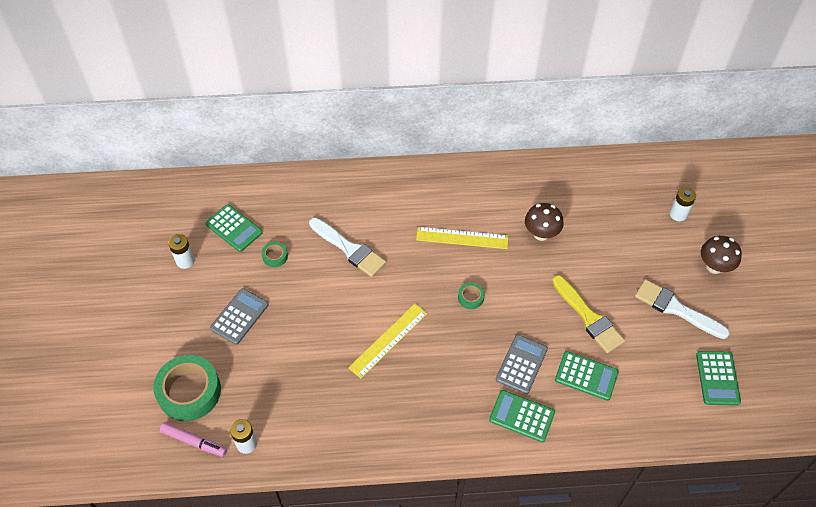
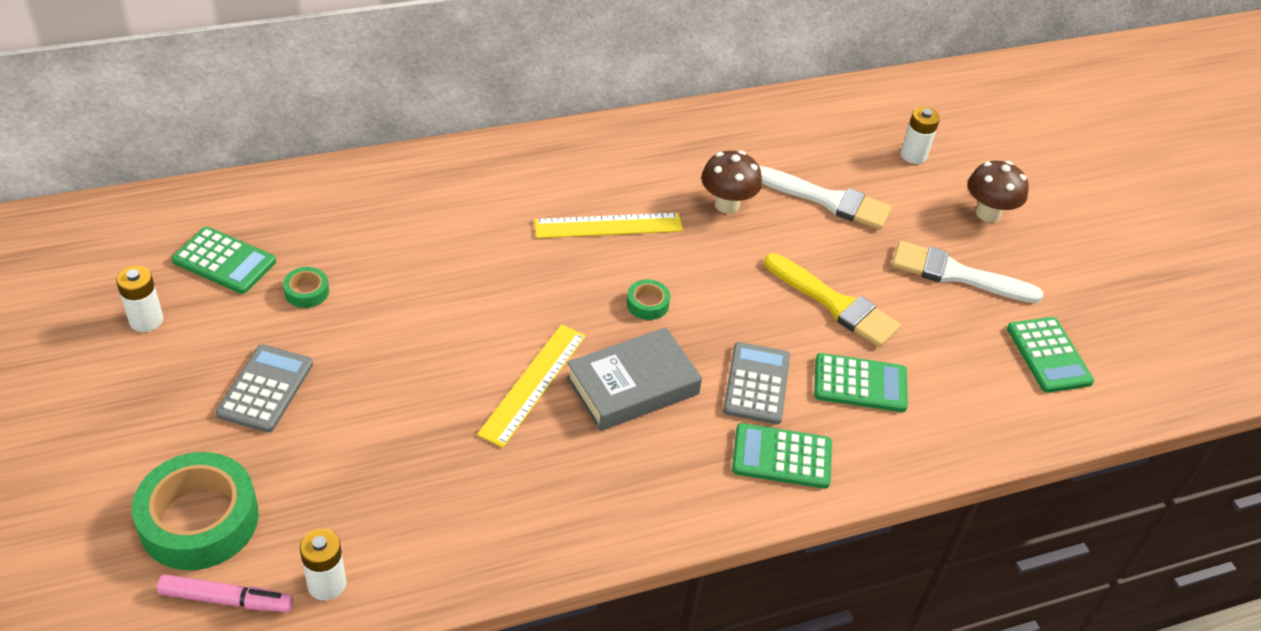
camera: 20 degrees left, 10 degrees down
white brush [309,218,386,277] -> white brush moved to [759,166,892,230]
none -> grey book [566,327,702,431]

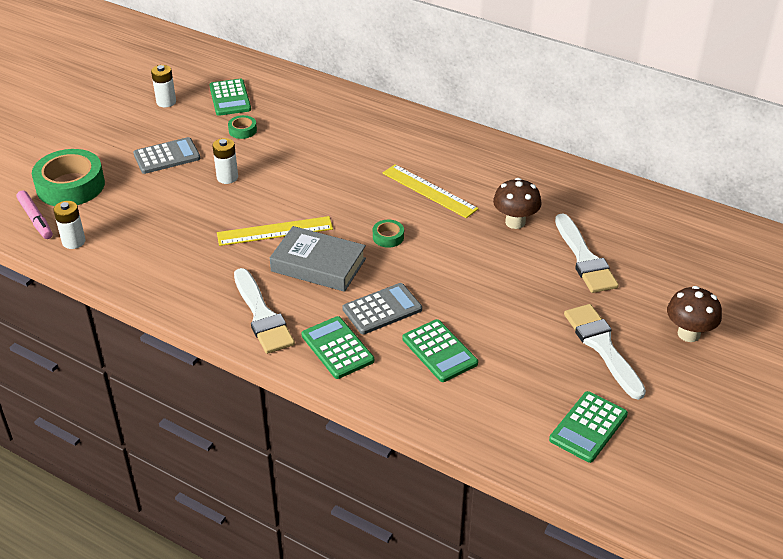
camera: 55 degrees right, 5 degrees down
yellow brush [764,253,901,347] -> none
white battery [901,107,940,164] -> white battery moved to [212,138,238,184]
none -> white brush [234,268,295,354]

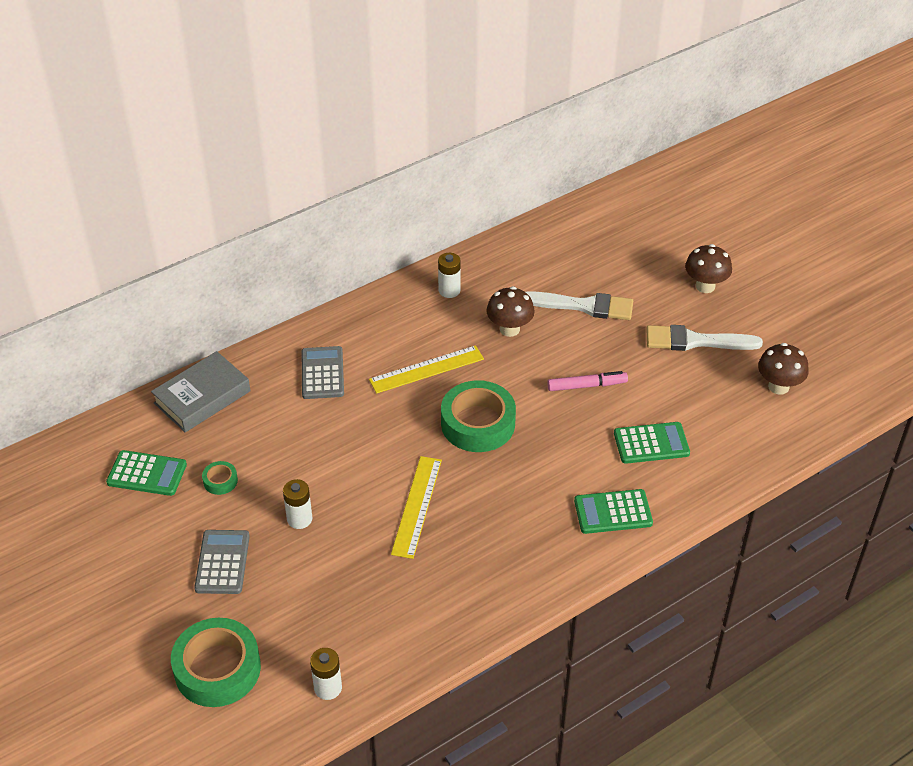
camera: 65 degrees left, 5 degrees up
pink marker [16,190,53,239] -> pink marker moved to [547,371,628,391]
white battery [151,65,176,107] -> white battery moved to [438,253,461,298]
white brush [234,268,295,354] -> none
grey book [270,226,366,292] -> grey book moved to [151,351,250,432]
grey calculator [342,283,422,334] -> grey calculator moved to [302,346,344,399]
green tape [373,220,404,248] -> green tape [441,380,516,452], size x2.25
green calculator [549,391,628,463] -> brown mushroom [758,343,809,395]

